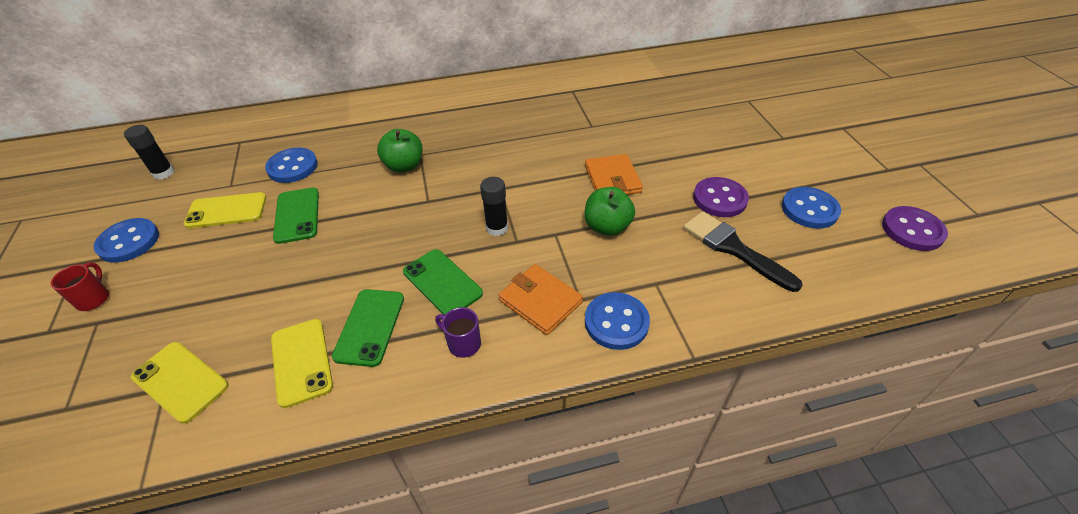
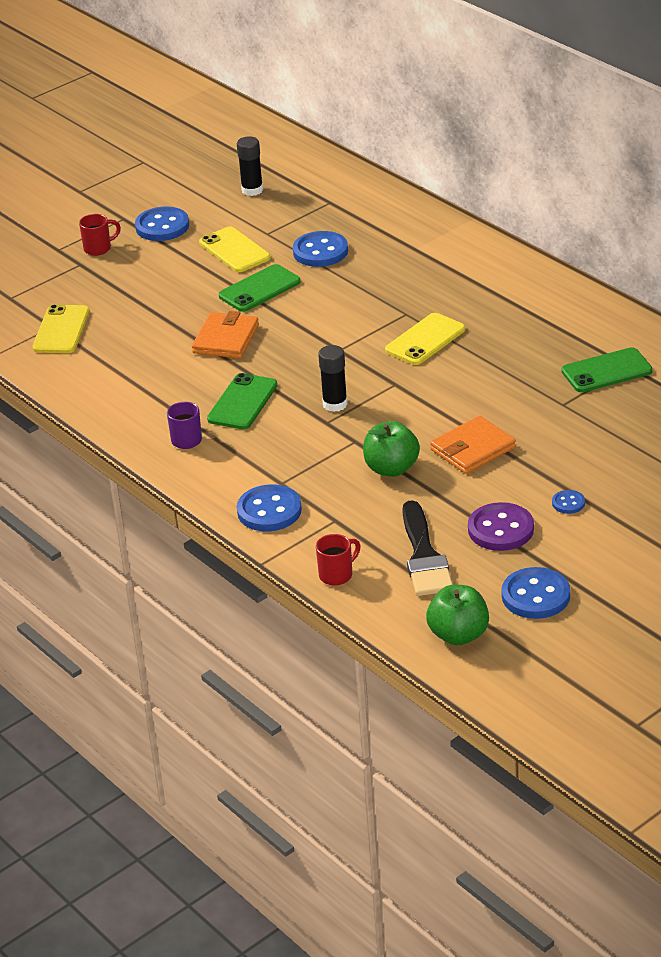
camera: 65 degrees right, 10 degrees down
yellow phone [271,319,333,408] -> yellow phone moved to [385,313,465,365]
green phone [332,289,404,367] -> green phone moved to [562,347,653,392]
green apple [377,129,423,173] -> green apple moved to [426,585,489,645]
orange wallet [499,264,583,335] -> orange wallet moved to [192,311,259,358]
black brush [683,211,803,292] -> black brush turned 150 degrees clockwise [402,500,453,596]
purple button [882,206,948,251] -> none
none -> red mug [316,534,361,585]
none -> blue button [552,490,585,514]

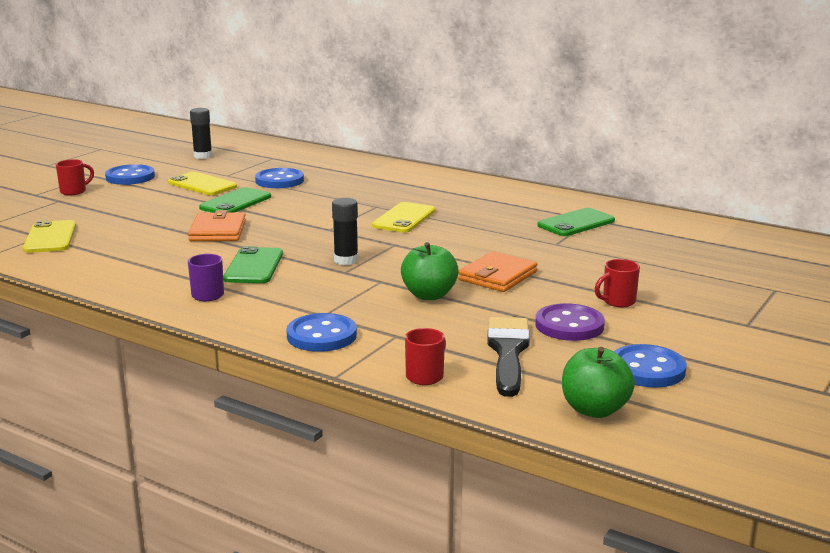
camera: 20 degrees left, 15 degrees down
black brush [402,500,453,596] -> black brush turned 150 degrees counterclockwise [487,317,530,397]
blue button [552,490,585,514] -> red mug [594,259,640,307]

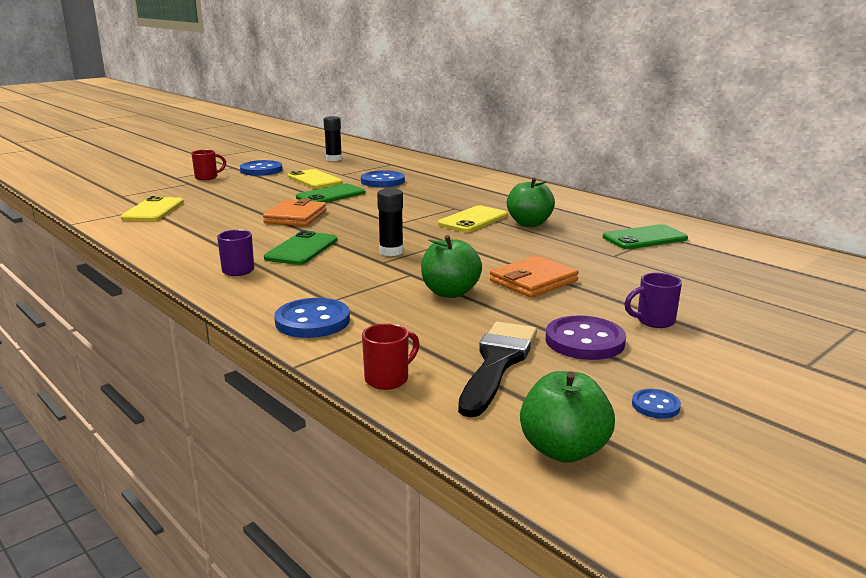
camera: 15 degrees right, 0 degrees up
red mug [594,259,640,307] -> purple mug [624,273,682,328]
blue button [614,344,687,387] -> blue button [632,389,681,419], size x0.50
none -> green apple [507,178,555,227]

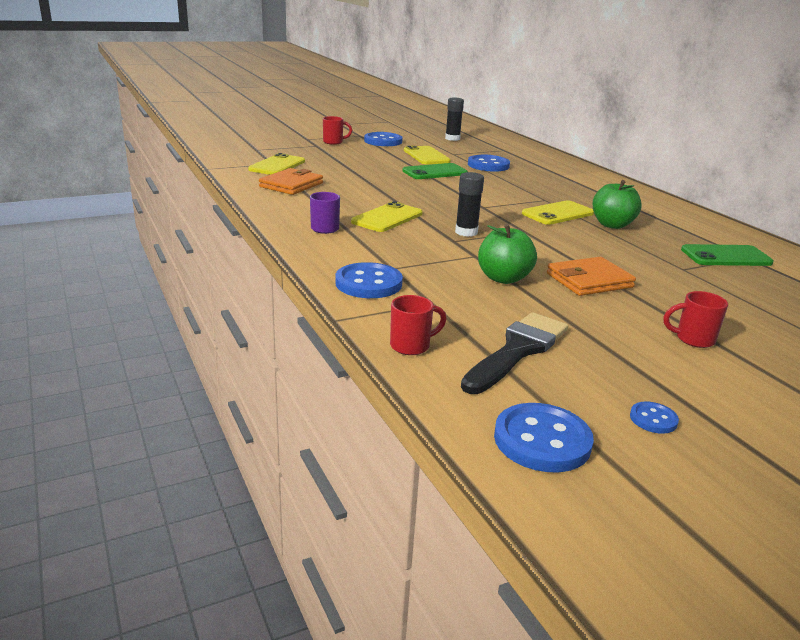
camera: 15 degrees right, 5 degrees up
orange wallet [263,198,327,226] -> orange wallet moved to [259,168,323,195]
green phone [264,231,337,265] -> yellow phone [351,201,422,232]
green apple [520,371,615,463] -> blue button [494,403,594,472]
purple button [546,315,626,360] -> none
purple mug [624,273,682,328] -> red mug [663,291,728,348]

